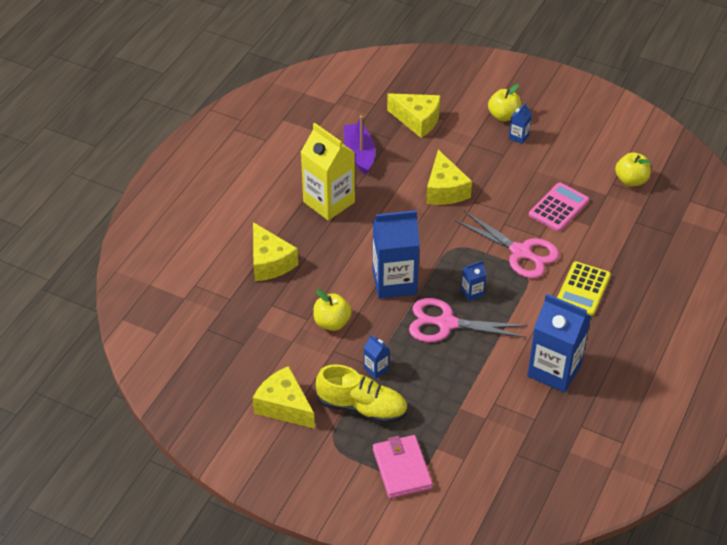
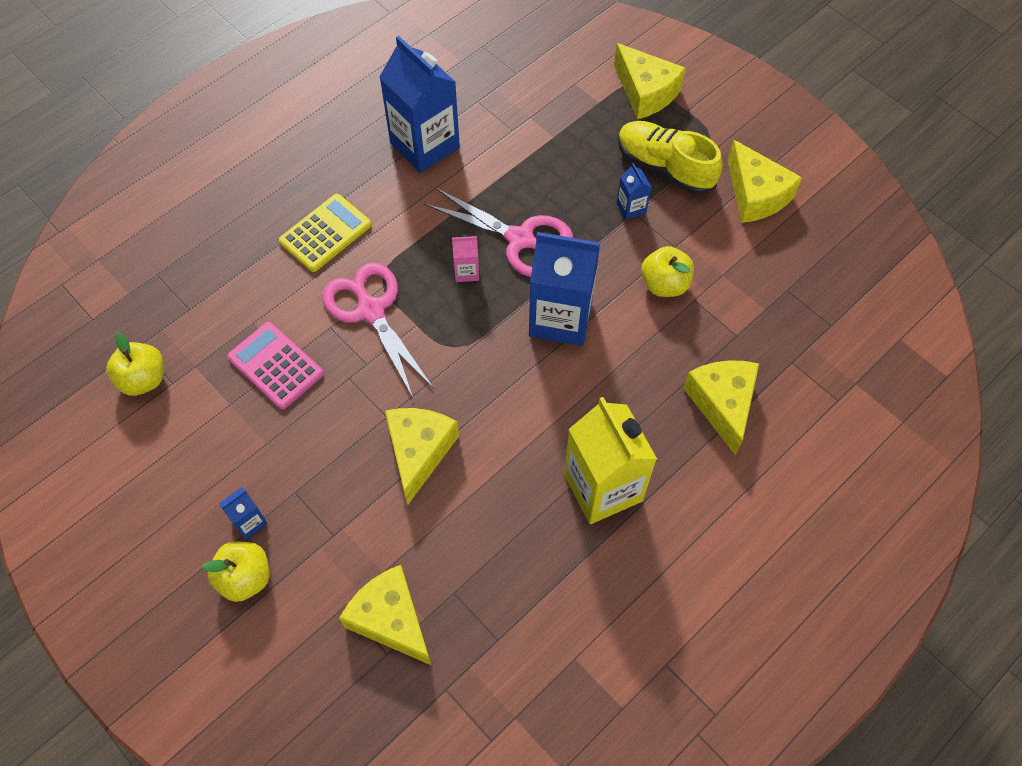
camera: 160 degrees left, 15 degrees up
purple boat [344,115,375,175] -> none
pink wallet [373,435,433,498] -> yellow cheese [614,43,686,119]
blue carton [461,260,486,301] -> pink carton [452,235,479,282]
pink calculator [529,182,589,232] -> pink calculator turned 75 degrees clockwise [227,322,324,409]

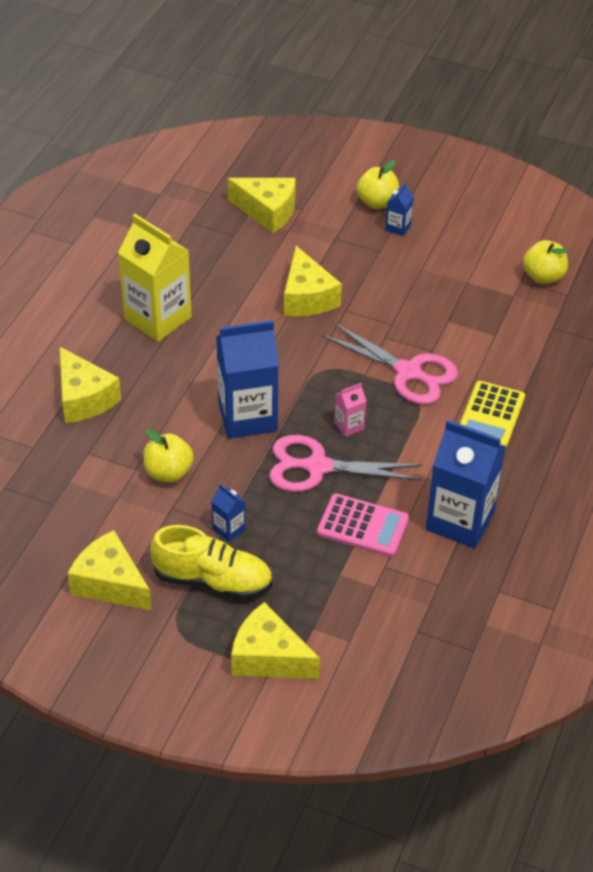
camera: 155 degrees right, 15 degrees down
pink calculator [227,322,324,409] -> pink calculator moved to [317,494,409,557]

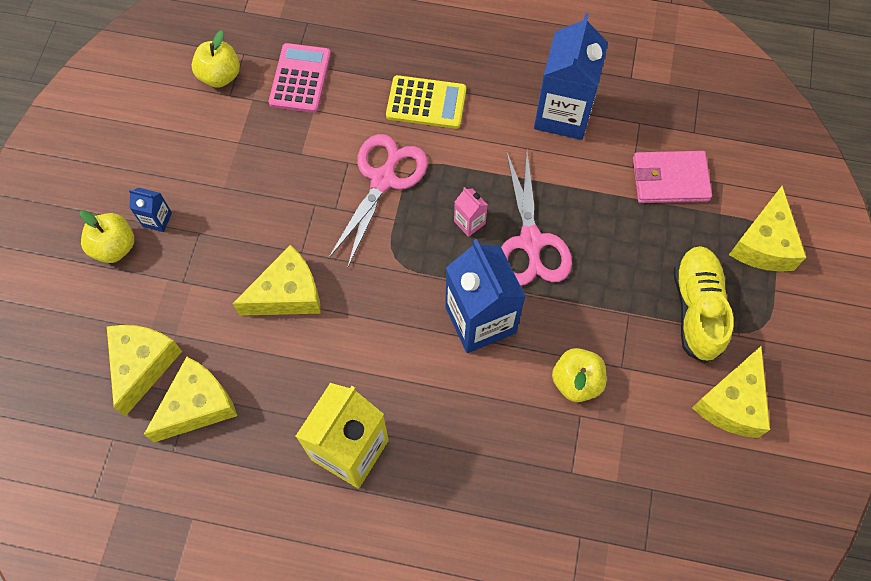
camera: 100 degrees left, 20 degrees up
yellow cheese [60,347,121,423] -> yellow cheese moved to [144,357,237,442]
blue carton [211,484,246,542] -> none
pink calculator [317,494,409,557] -> pink calculator moved to [269,43,331,113]
none -> pink wallet [633,151,712,203]

